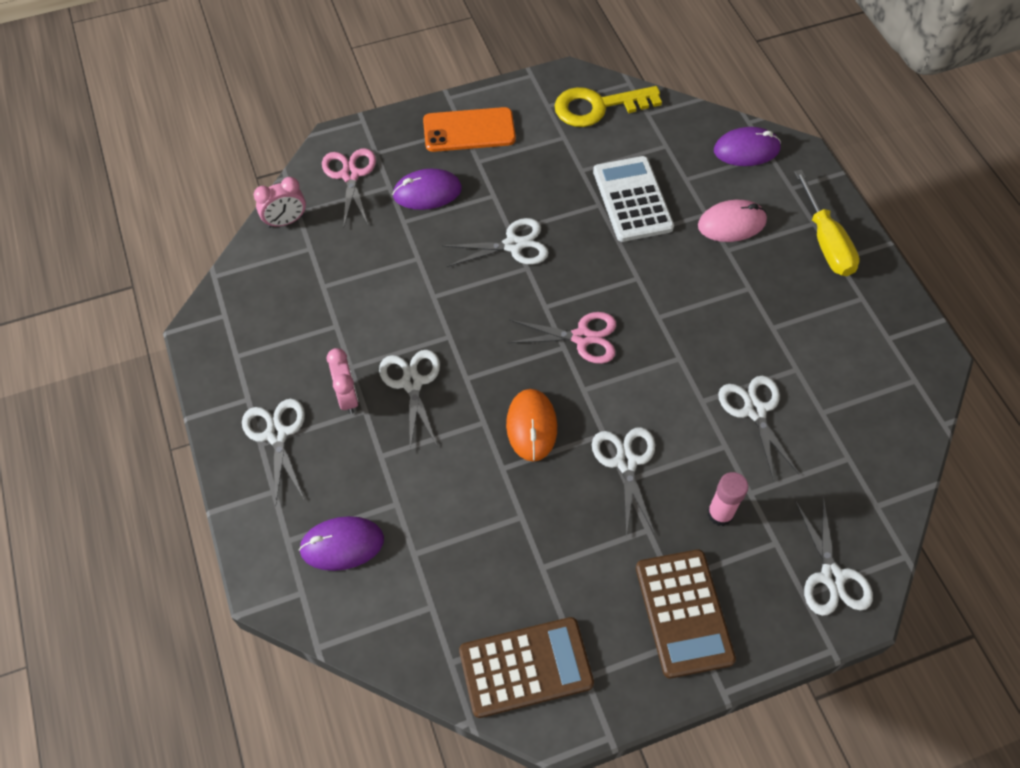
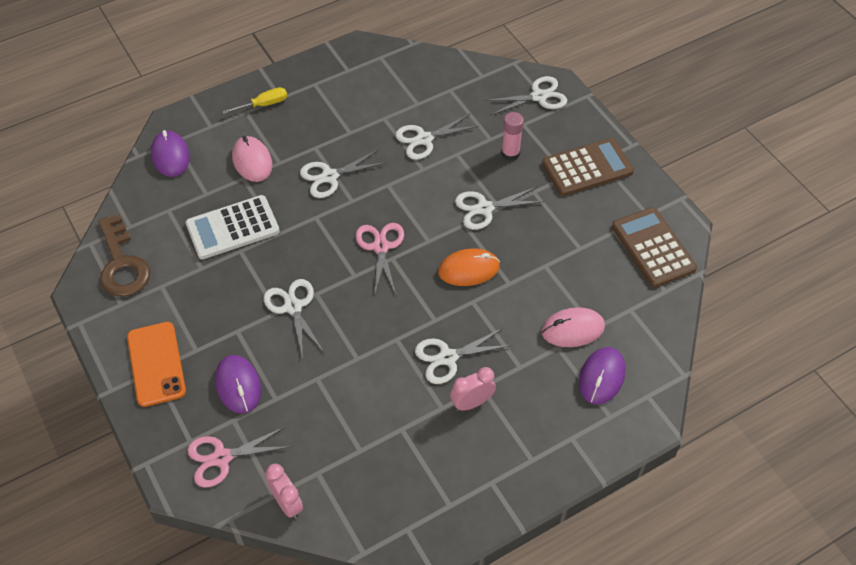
camera: 100 degrees left, 5 degrees down
white scissors [242,399,305,506] -> white scissors moved to [300,150,387,198]
purple mouse [299,516,384,571] -> purple mouse turned 45 degrees clockwise [579,347,626,405]
yellow key [554,86,662,127] -> brown key [98,214,150,297]
yellow screwdriver [794,170,860,276] -> yellow screwdriver [223,87,287,114], size x0.64
none -> pink mouse [541,307,605,347]

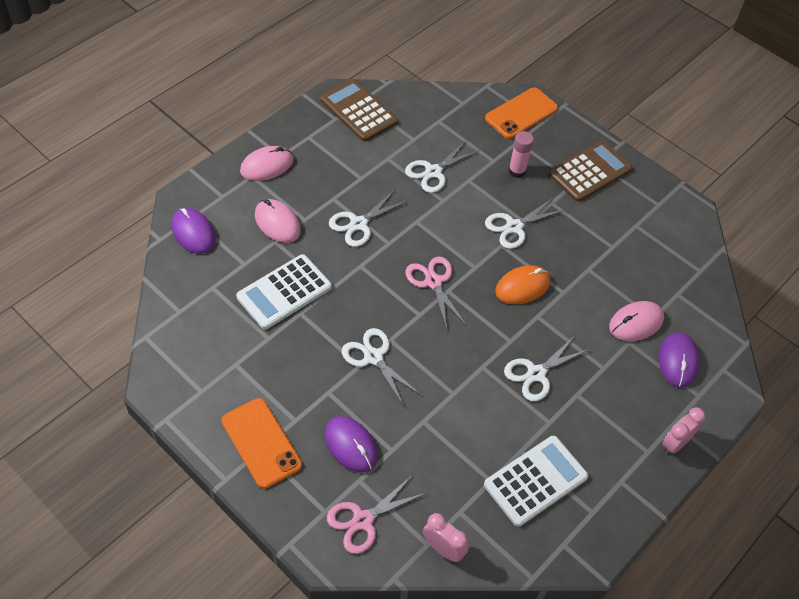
camera: 20 degrees left, 0 degrees up
brown key [98,214,150,297] -> none
yellow screwdriver [223,87,287,114] -> pink mouse [240,146,293,181]
pink clock [450,367,496,411] -> pink clock moved to [662,407,706,454]
white scissors [484,76,567,115] -> orange phone [485,88,558,139]
brown calculator [612,207,697,288] -> brown calculator moved to [320,79,397,142]
none -> white calculator [484,436,588,527]

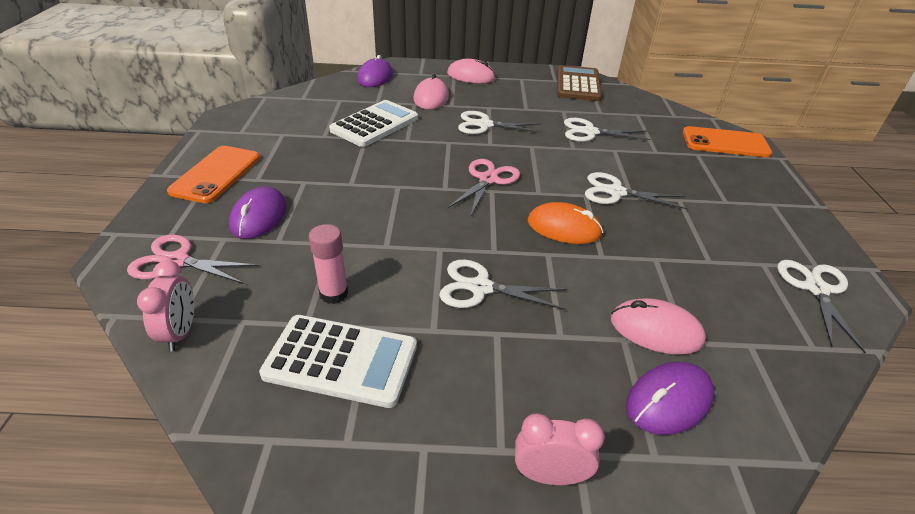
camera: 50 degrees right, 15 degrees down
white calculator [236,254,331,329] -> white calculator turned 120 degrees clockwise [329,100,418,147]
white scissors [342,328,421,406] -> white scissors moved to [777,260,866,353]
pink glue stick [508,131,534,178] -> pink glue stick moved to [309,224,348,304]
brown calculator [549,141,632,202] -> none

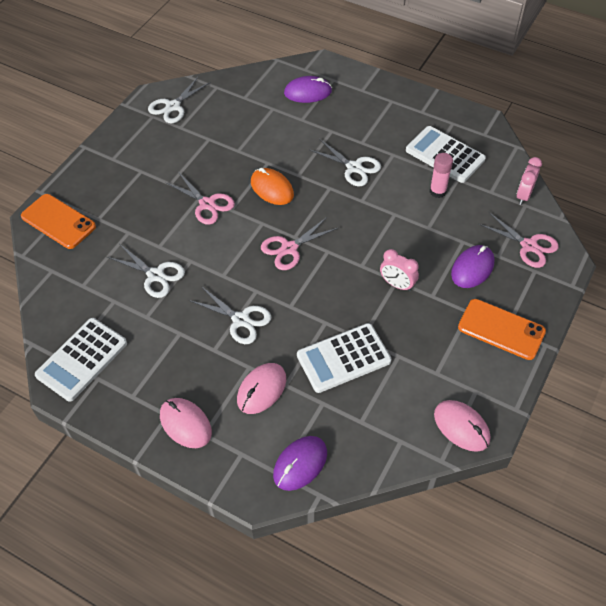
camera: 150 degrees left, 15 degrees up
orange phone [167,146,260,203] -> orange phone turned 75 degrees clockwise [458,299,546,360]
pink clock [515,413,605,485] -> pink clock moved to [380,249,419,291]
brown calculator [558,65,602,101] -> white calculator [35,318,127,402]
white scissors [585,172,687,209] -> pink scissors [165,173,235,225]
pink mouse [611,298,706,355] -> pink mouse moved to [434,400,490,452]

